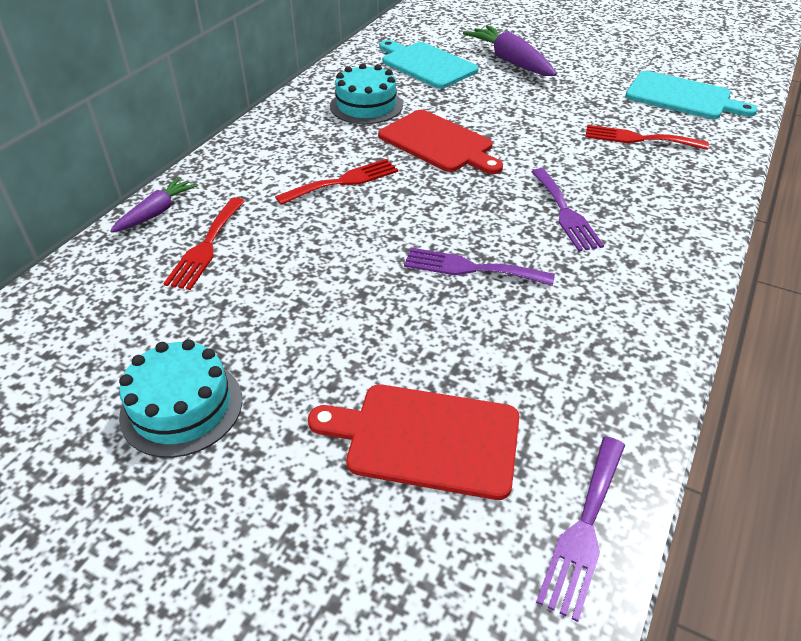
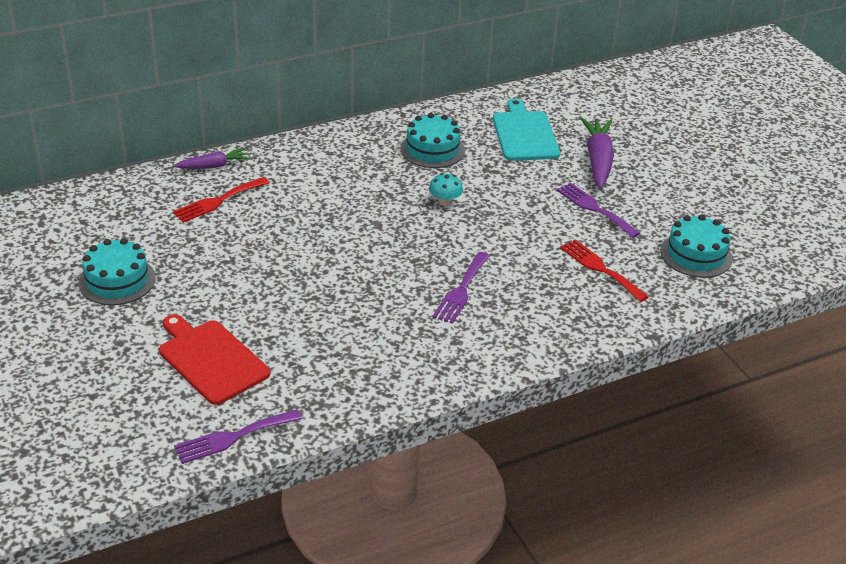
camera: 35 degrees right, 5 degrees down
red fork [275,159,398,205] -> none
red cutting board [378,110,503,174] -> turquoise mushroom [429,173,463,206]
purple fork [404,248,555,286] -> purple fork moved to [556,183,640,238]
turquoise cutting board [625,71,758,119] -> turquoise cake [661,215,733,278]

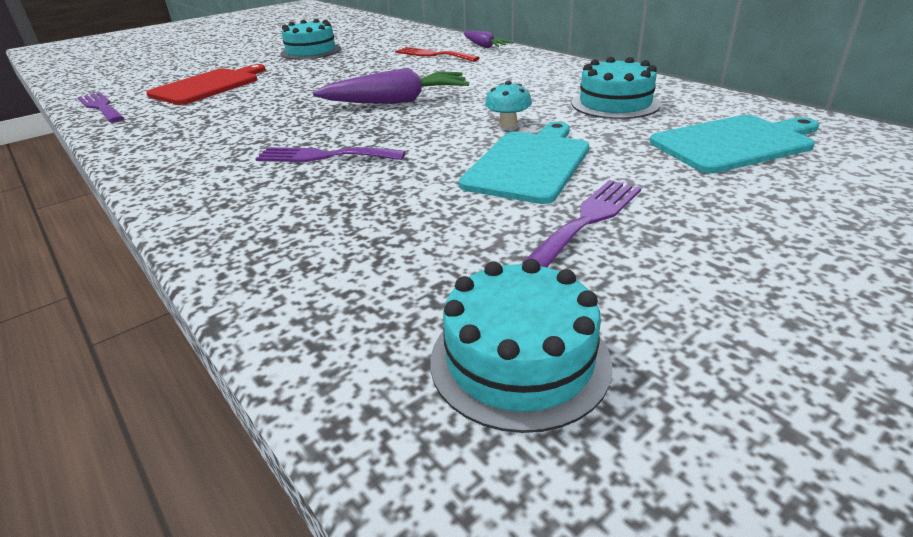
camera: 80 degrees right, 5 degrees down
red fork [560,240,649,302] -> none
purple carrot [581,118,614,189] -> purple carrot moved to [313,68,469,104]
none -> turquoise cutting board [459,122,589,204]

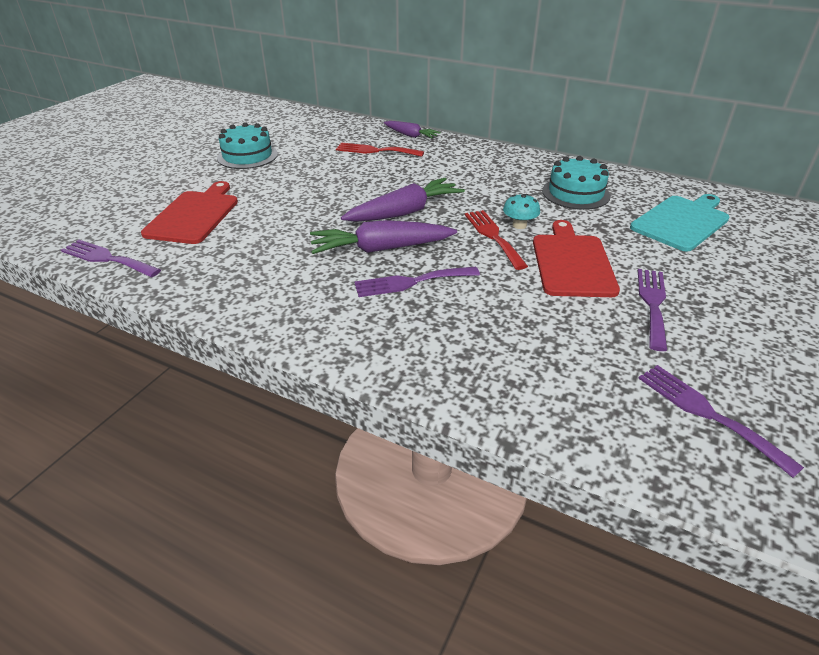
camera: 25 degrees left, 5 degrees up
turquoise cake [430,259,613,433] -> purple fork [638,365,804,478]
turquoise cutting board [459,122,589,204] -> red cutting board [533,220,620,297]
none -> purple carrot [310,220,457,254]
none -> red fork [465,210,528,270]

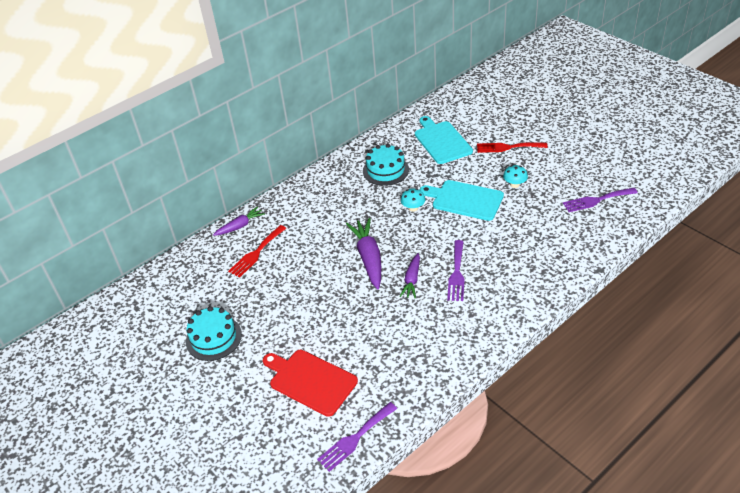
camera: 65 degrees left, 5 degrees up
purple carrot [310,220,457,254] -> purple carrot [400,253,420,298], size x0.60
red fork [465,210,528,270] -> red fork moved to [477,142,547,153]
red cutting board [533,220,620,297] -> turquoise cutting board [420,180,504,221]
purple fork [638,269,667,351] -> turquoise mushroom [503,165,528,188]

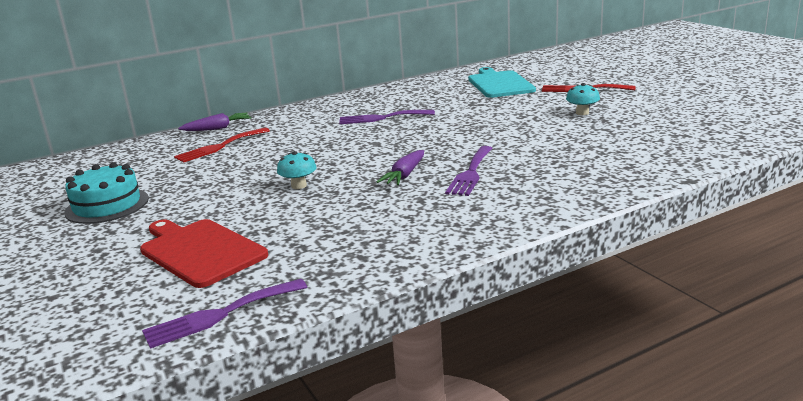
camera: 10 degrees right, 20 degrees down
purple carrot [346,218,382,289] -> none
turquoise cake [363,144,409,186] -> none
turquoise mushroom [401,188,425,212] -> turquoise mushroom moved to [277,151,317,189]
turquoise cutting board [420,180,504,221] -> none
purple fork [563,188,638,212] -> purple fork moved to [339,110,435,124]

